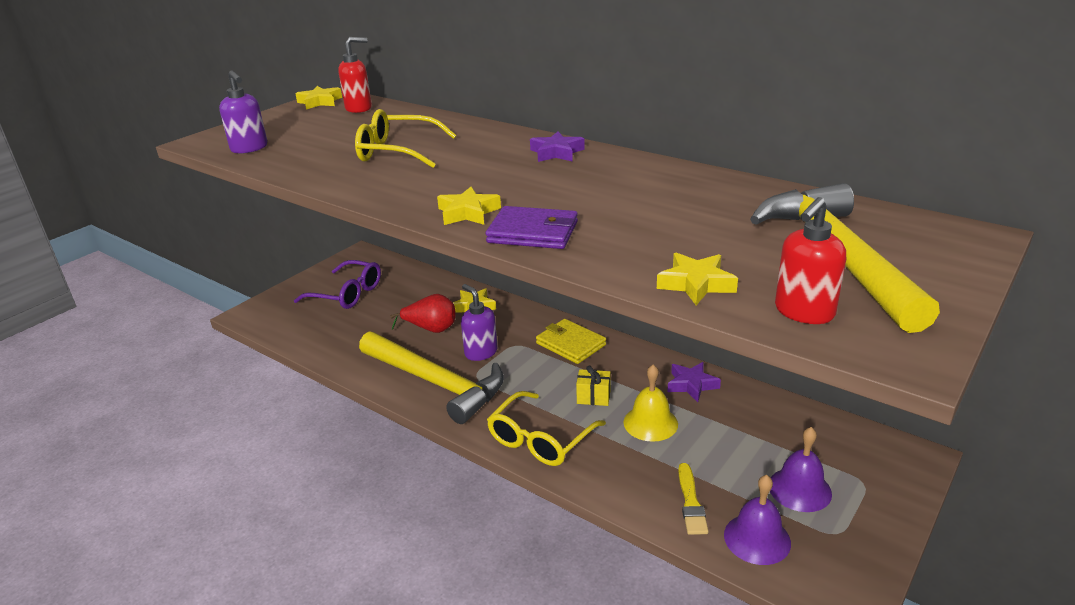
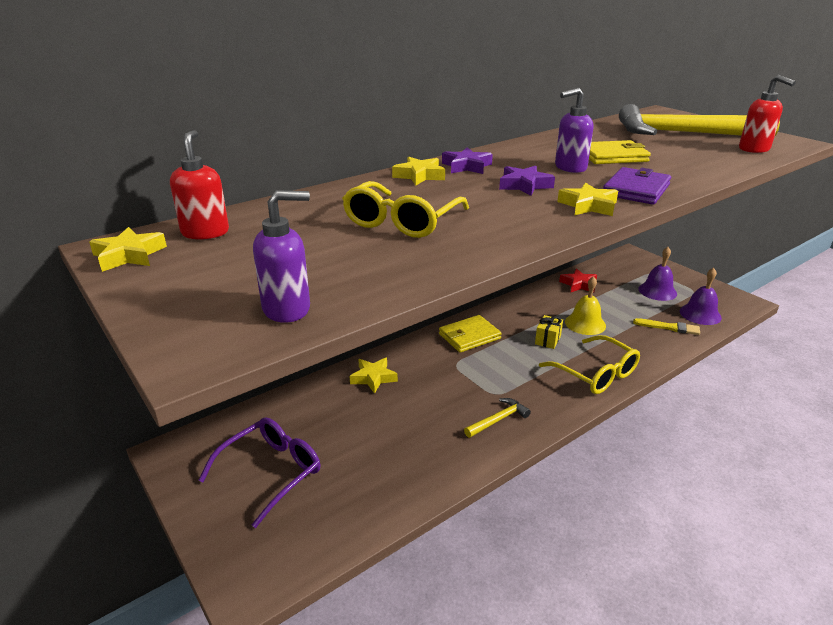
camera: 75 degrees left, 0 degrees up
yellow hammer [359,331,504,424] -> yellow hammer [464,398,531,438], size x0.42
red pear [390,294,455,333] -> none
purple soap dispenser [461,284,498,361] -> purple soap dispenser moved to [555,88,593,173]
yellow star [657,253,738,305] -> yellow star moved to [392,157,445,185]
purple star [667,362,721,402] -> purple star moved to [499,166,555,196]
none -> red star [559,268,597,292]
none -> yellow wallet [589,140,651,164]

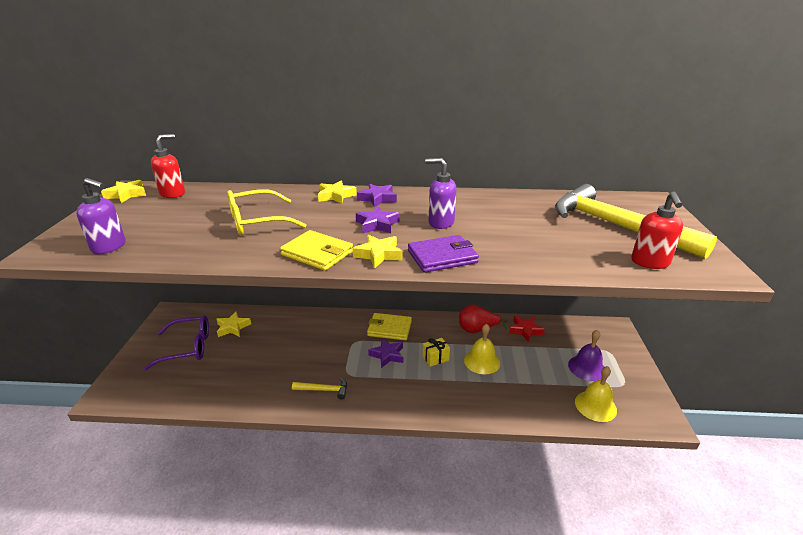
camera: 40 degrees right, 0 degrees up
yellow star [349,358,398,394] -> yellow star moved to [216,311,251,337]
yellow glasses [539,335,640,394] -> none
yellow wallet [589,140,651,164] -> yellow wallet moved to [280,230,353,271]
yellow brush [633,318,700,335] -> none
purple bell [680,268,722,325] -> yellow bell [575,366,617,422]
none -> purple star [368,338,403,368]
none -> red pear [459,304,508,333]

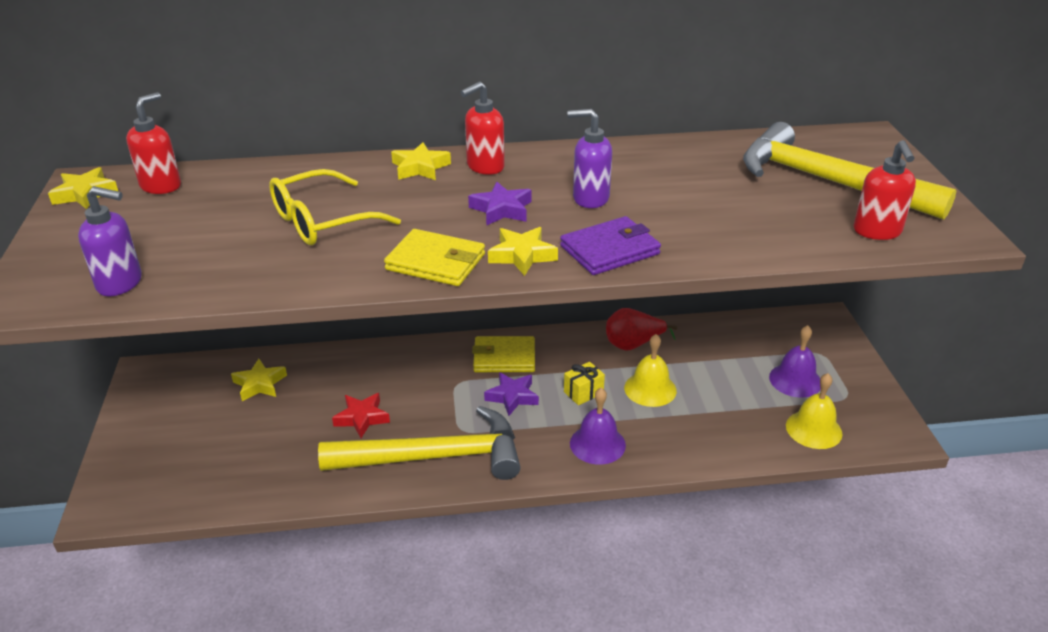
camera: 10 degrees left, 5 degrees up
purple glasses [144,315,209,370] -> none
yellow hammer [292,377,347,399] -> yellow hammer [318,406,521,480], size x2.41
purple star [357,184,397,207] -> red soap dispenser [461,82,505,175]
red star [509,316,545,342] -> red star moved to [332,393,390,438]
none -> purple bell [570,388,626,465]

